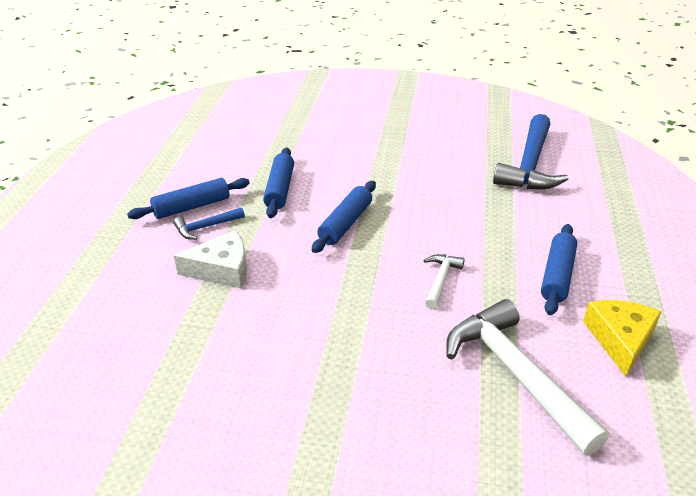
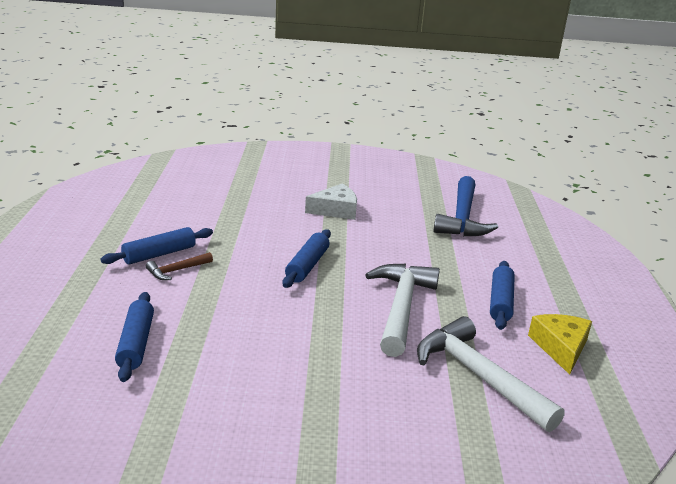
camera: 10 degrees left, 10 degrees down
blue hammer [173,207,245,240] -> brown hammer [146,252,213,280]
white cheese [174,230,247,288] -> white cheese moved to [305,184,357,220]
blue rolling pin [263,147,294,218] -> blue rolling pin moved to [115,292,154,382]
white hammer [424,254,465,309] -> white hammer [365,264,440,357], size x2.10

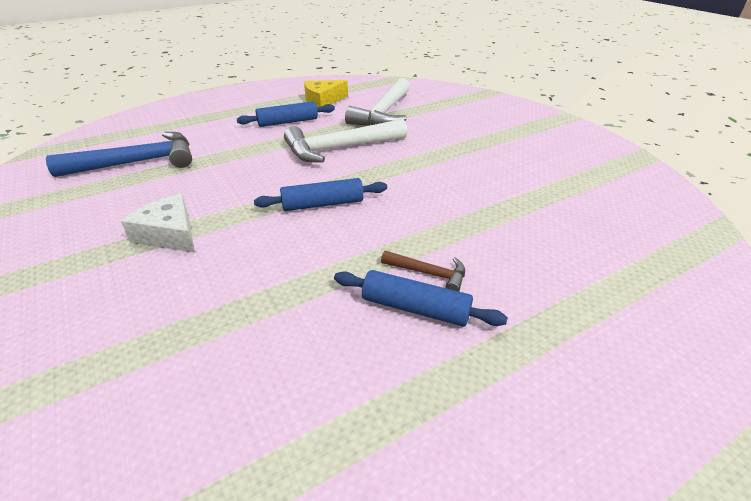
camera: 120 degrees left, 10 degrees up
blue rolling pin [115,292,154,382] -> none

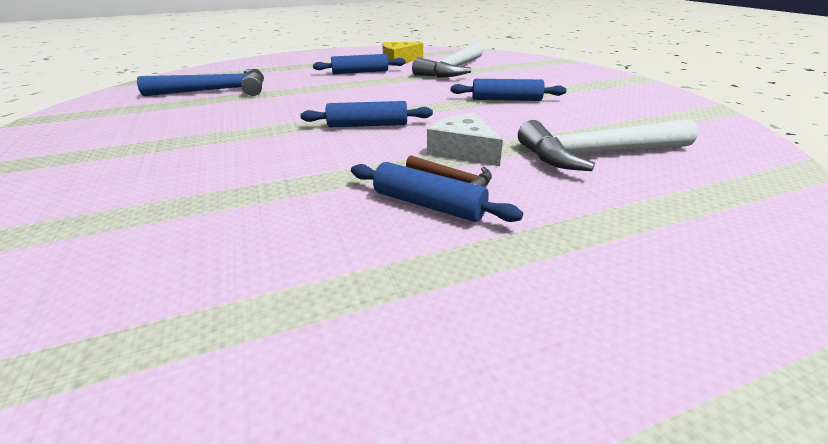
camera: 10 degrees right, 5 degrees down
white cheese [121,194,195,252] -> white cheese moved to [427,113,503,166]
white hammer [284,119,407,163] -> white hammer moved to [518,119,698,171]
none -> blue rolling pin [451,79,566,101]

